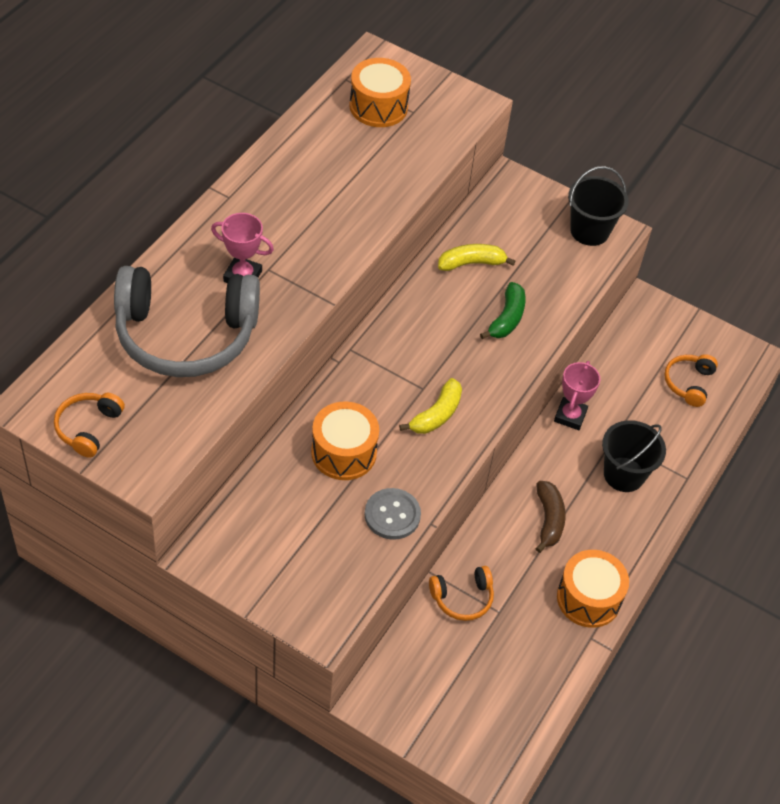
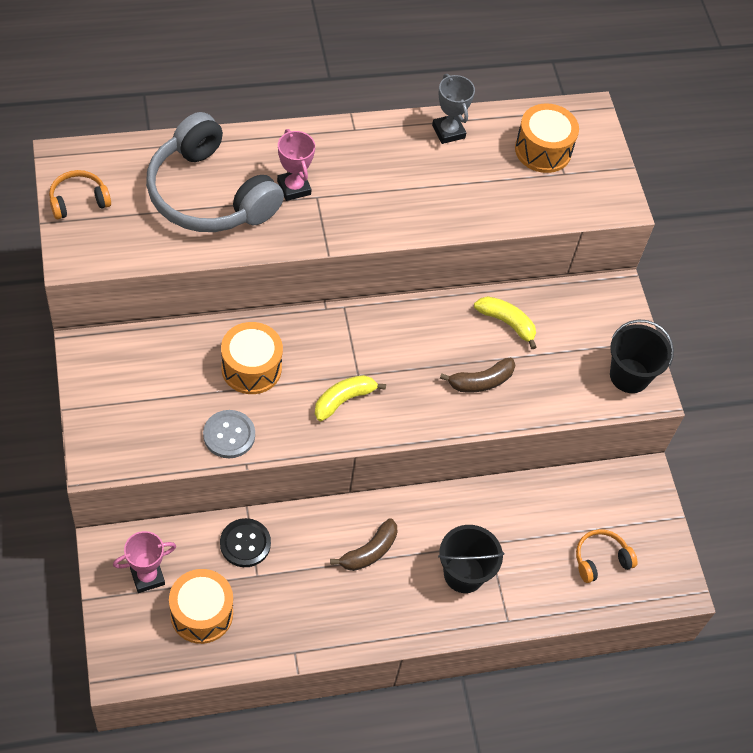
camera: 45 degrees right, 5 degrees up
yellow banana [399,378,462,434] -> yellow banana turned 150 degrees clockwise [315,375,386,421]
orange headphones [429,566,494,621] -> black button [220,518,271,567]
green banana [480,282,525,339] -> brown banana [440,358,515,392]
pink trophy [554,361,600,430] -> pink trophy moved to [113,531,176,593]
orange drum [557,550,629,628] -> orange drum moved to [169,569,233,644]
none -> grey trophy [432,74,475,144]

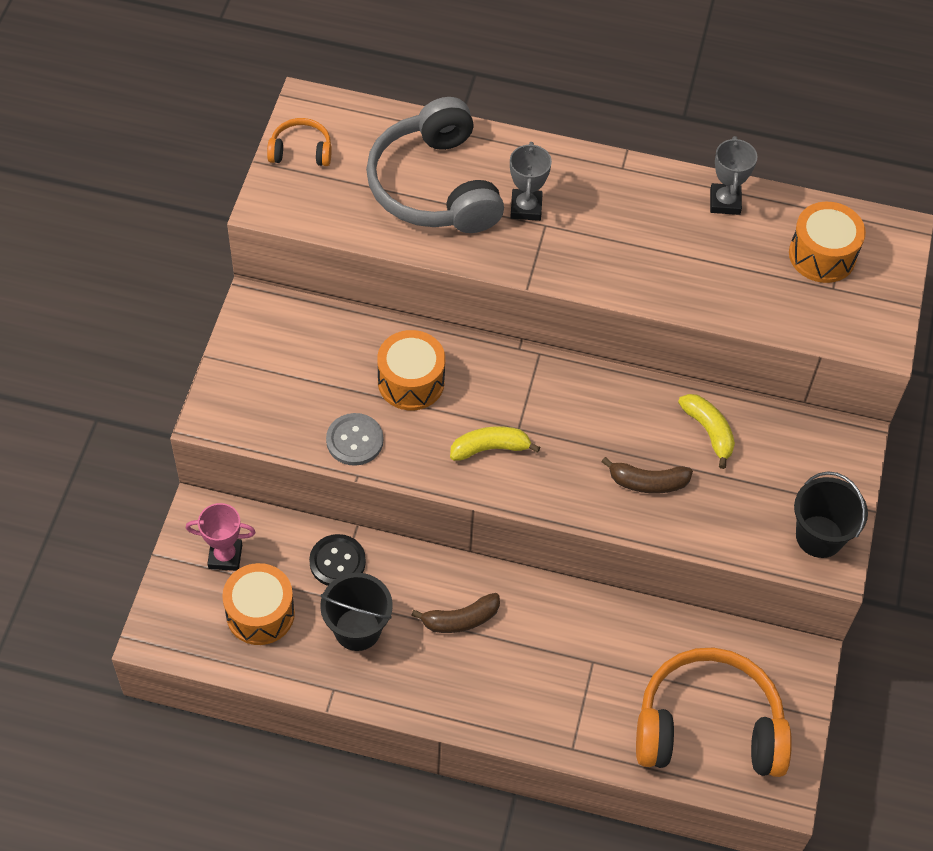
camera: 30 degrees right, 0 degrees up
pink trophy [277,129,315,201] -> grey trophy [510,142,552,221]
black bucket [438,525,504,593] -> black bucket moved to [320,573,393,651]
orange headphones [576,529,638,583] -> orange headphones [636,648,792,777], size x2.21

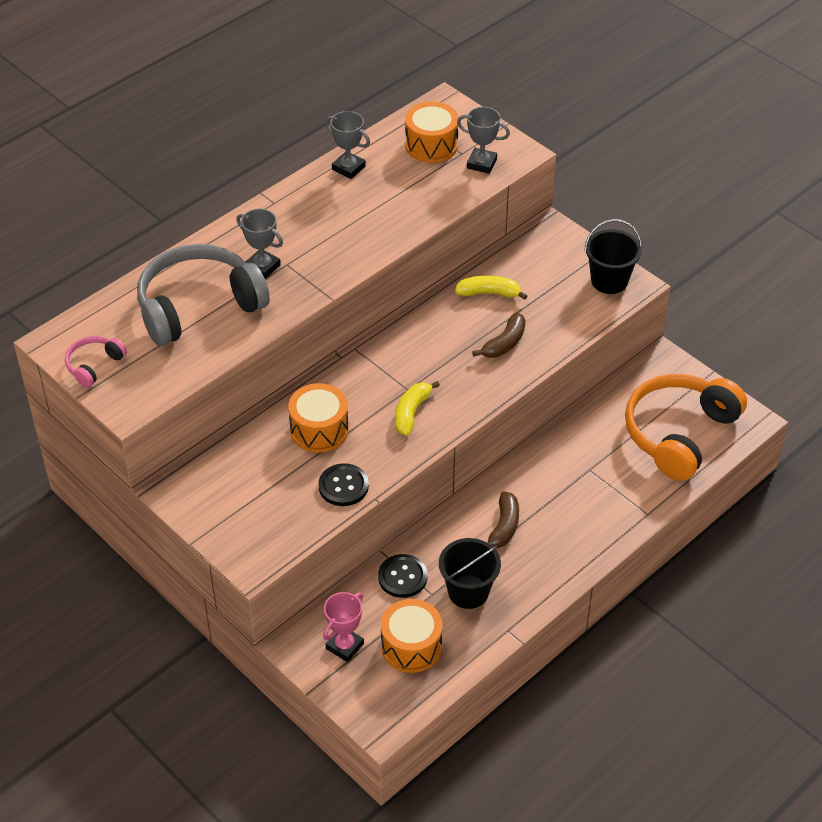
camera: 55 degrees left, 10 degrees down
orange headphones [267,118,332,166] -> pink headphones [65,336,127,387]
grey button [326,413,383,466] -> black button [318,463,369,506]
grey headphones [366,97,504,233] -> grey headphones turned 135 degrees clockwise [137,244,270,346]
none -> grey trophy [457,107,510,174]

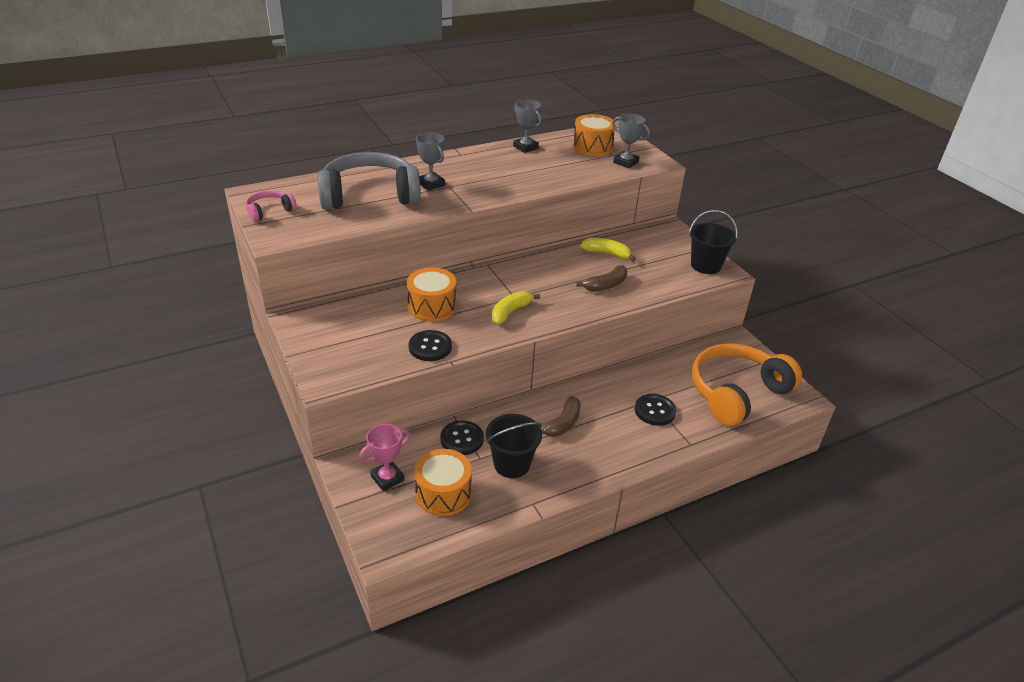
camera: 15 degrees right, 10 degrees down
none -> black button [635,394,676,426]

